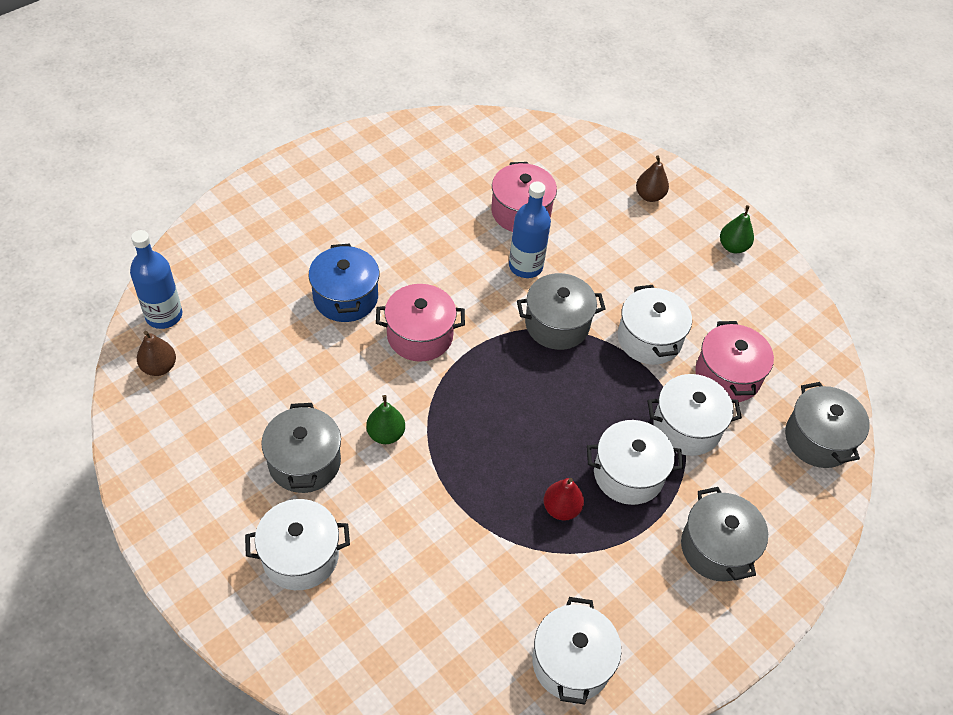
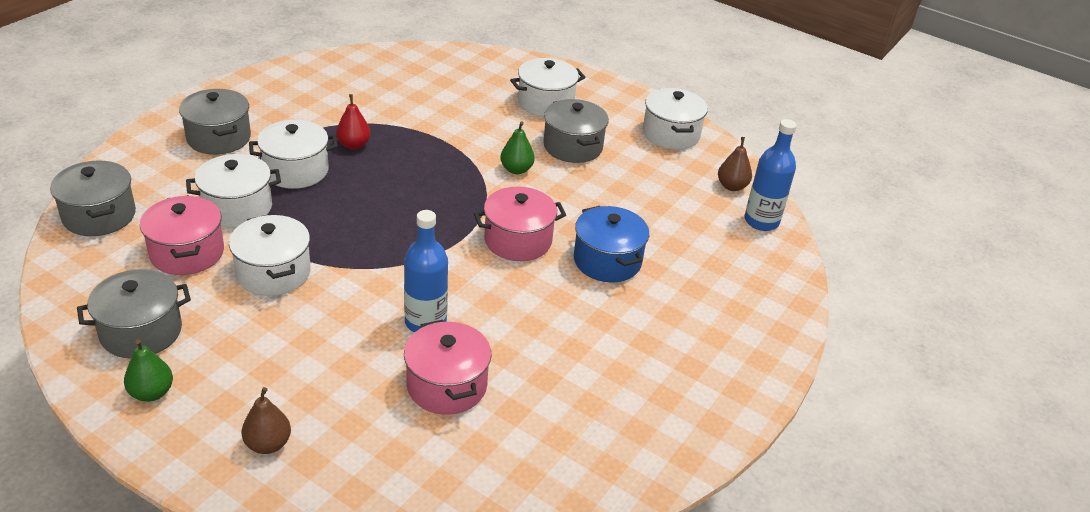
camera: 165 degrees right, 15 degrees down
grey pot [517,273,605,350] -> grey pot moved to [77,269,191,359]
white pot [532,597,621,705] -> white pot moved to [643,88,708,150]

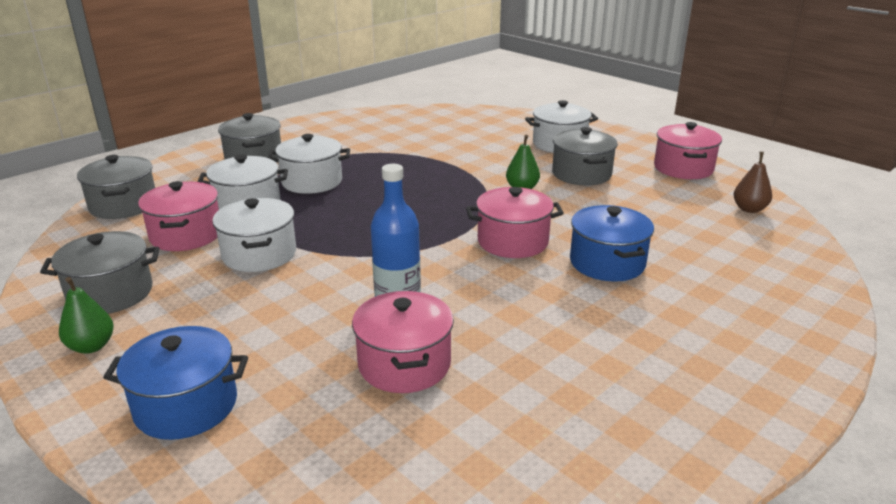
camera: 15 degrees right, 10 degrees down
brown pear [241,387,291,454] -> blue pot [103,326,248,440]
red pear [336,94,370,150] -> none
white pot [643,88,708,150] -> pink pot [654,122,722,179]
blue bottle [744,119,797,231] -> none

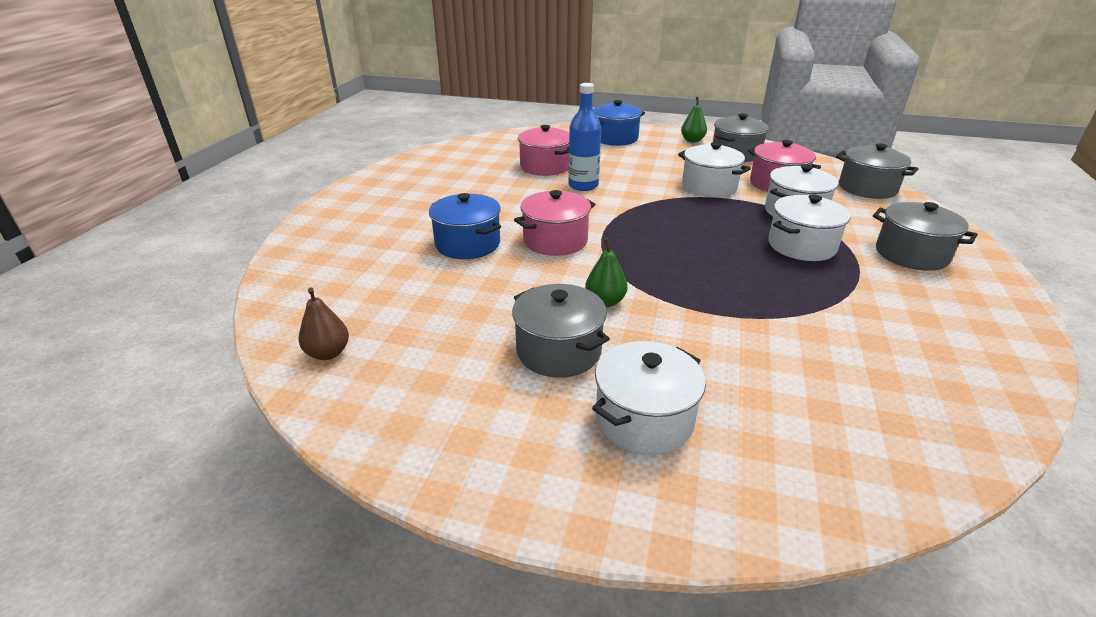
camera: 150 degrees right, 5 degrees up
pink pot [654,122,722,179] -> none

